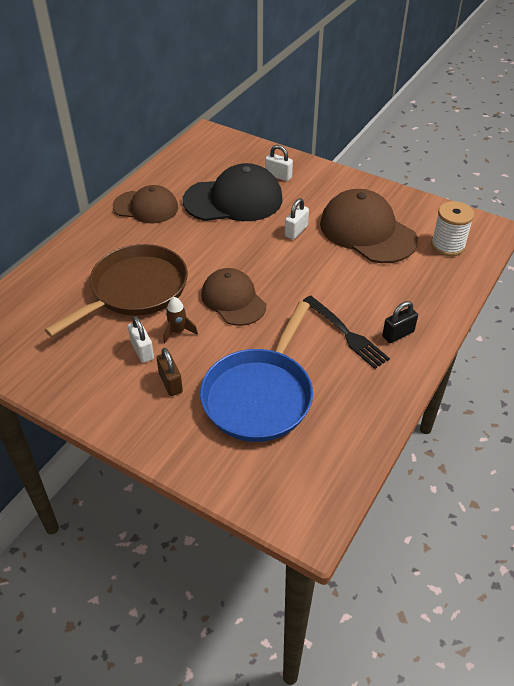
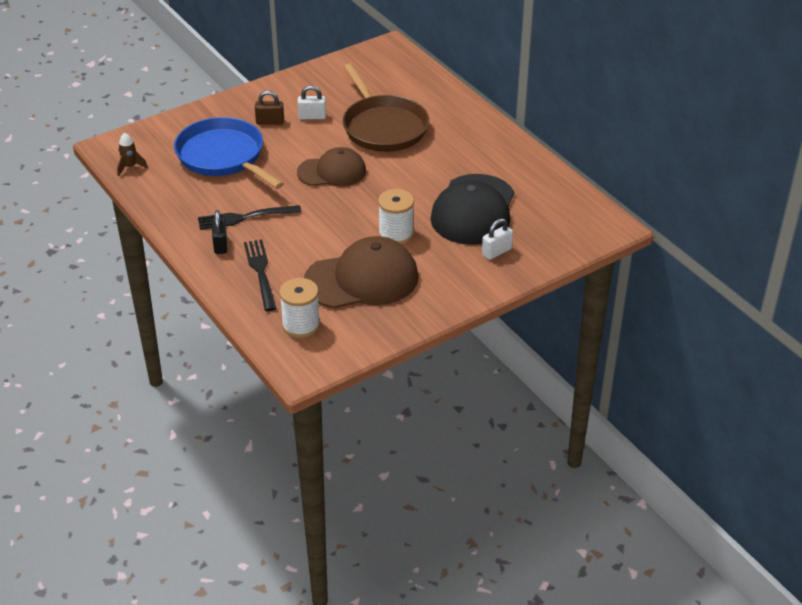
camera: 115 degrees right, 5 degrees down
brown cap [113,185,178,224] -> none
brown rocket [164,297,198,343] -> brown rocket moved to [117,132,148,176]
white padlock [285,198,309,240] -> white spool [378,189,414,245]
none -> black fork [244,239,277,311]

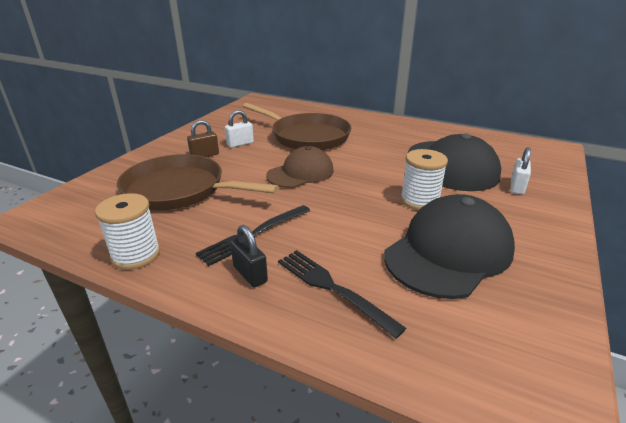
camera: 30 degrees left, 10 degrees down
brown rocket [117,132,148,176] -> none
blue pan [174,117,284,189] -> brown pan [117,154,279,211]
white spool [279,278,320,338] -> white spool moved to [95,193,160,270]
brown cap [304,236,419,309] -> black cap [384,194,515,299]

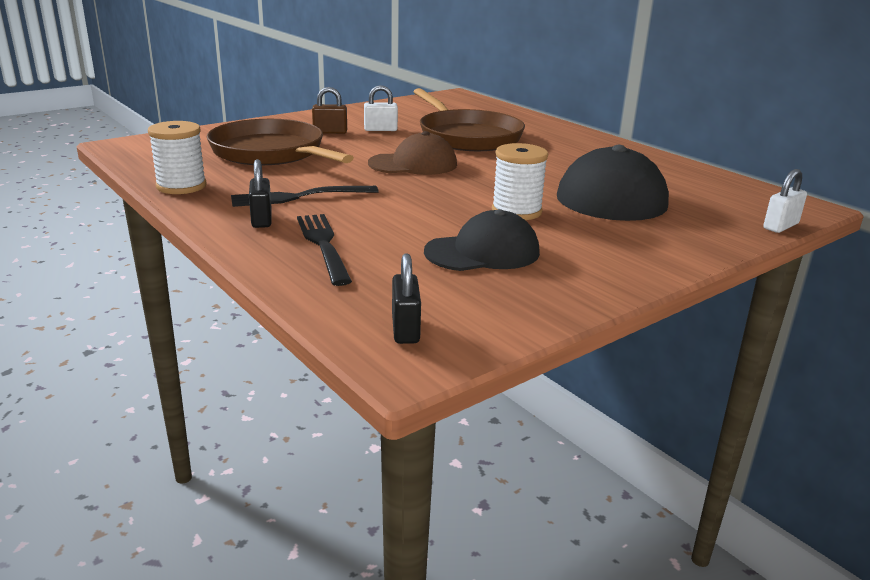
camera: 25 degrees right, 5 degrees down
black cap [384,194,515,299] -> black cap [424,209,540,271], size x0.65
white padlock [510,147,531,195] -> white padlock moved to [763,169,807,233]
none -> black padlock [392,253,421,344]

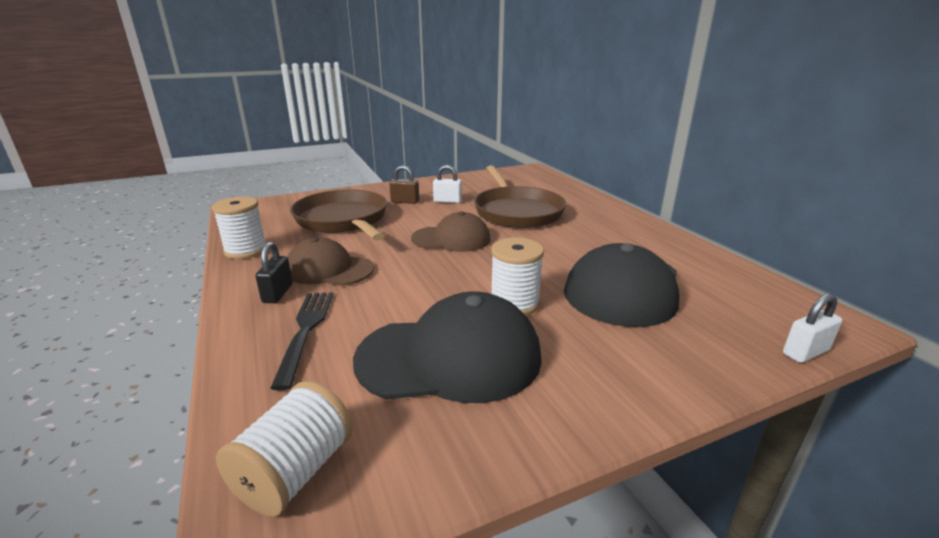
camera: 15 degrees right, 0 degrees up
black fork [231,186,379,207] -> brown cap [287,237,374,286]
black padlock [392,253,421,344] -> white spool [216,381,353,517]
black cap [424,209,540,271] -> black cap [353,291,542,403], size x1.53

